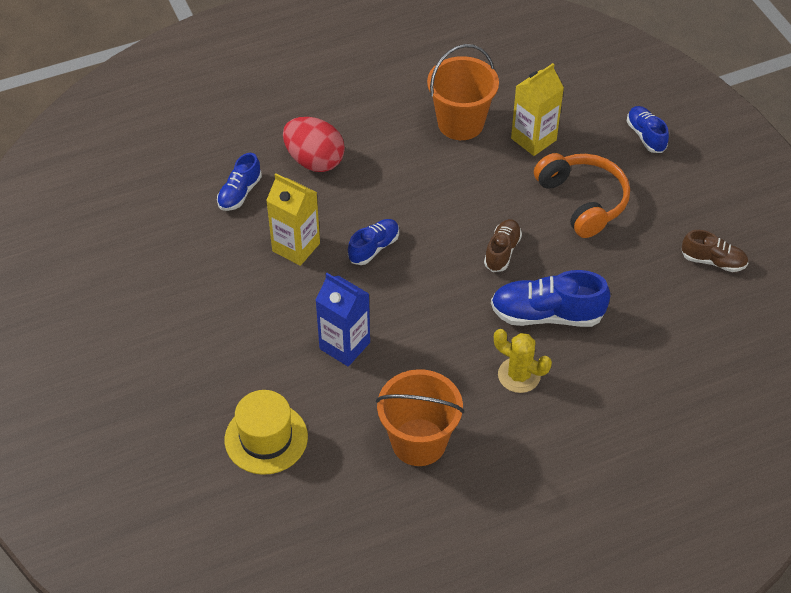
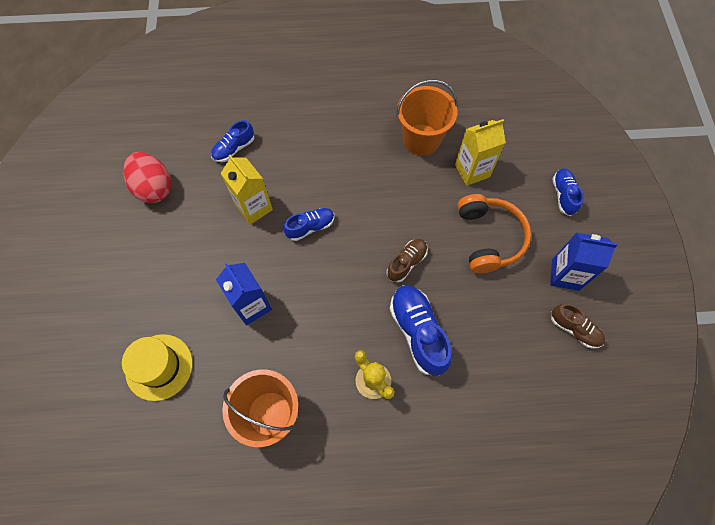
camera: 20 degrees right, 15 degrees up
red egg [283,117,345,172] -> red egg moved to [123,152,171,203]
blue shoe [491,270,610,327] -> blue shoe turned 45 degrees clockwise [390,285,452,376]
none -> blue carton [550,233,618,291]

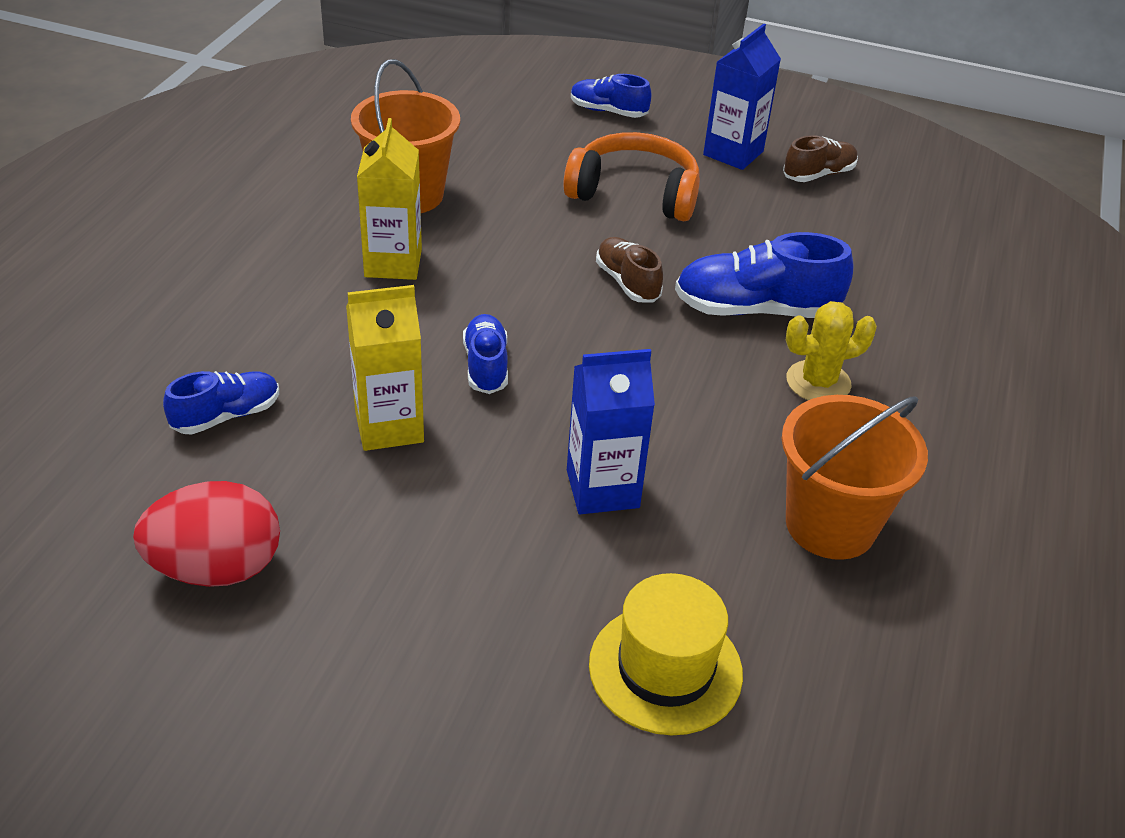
camera: 70 degrees left, 25 degrees down
blue shoe [211,120,254,162] -> blue shoe turned 105 degrees counterclockwise [163,371,279,435]
yellow carton [455,119,506,186] -> yellow carton moved to [357,118,422,280]

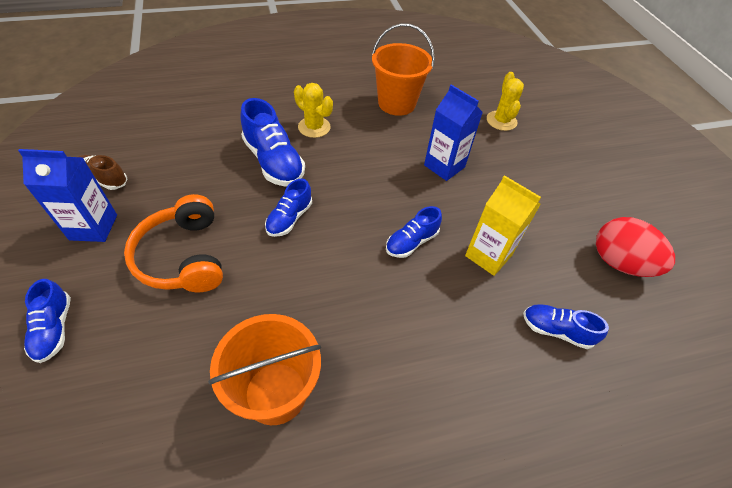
camera: 125 degrees left, 10 degrees up
yellow carton [357,118,422,280] -> none
yellow hat [589,573,743,735] -> yellow cactus [487,72,524,131]
brown shoe [596,237,663,303] -> blue shoe [265,179,312,237]

